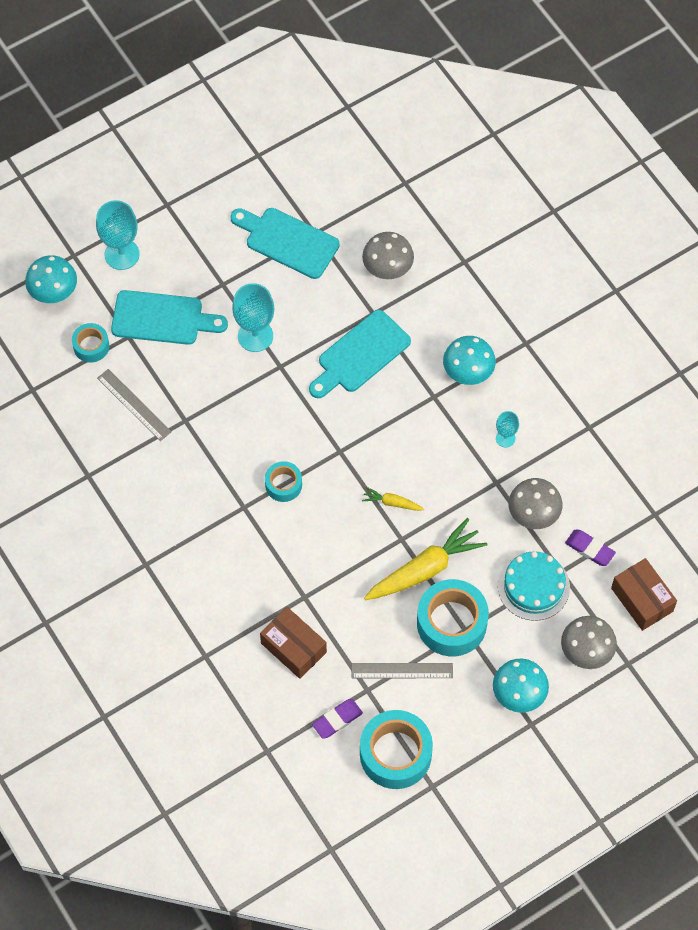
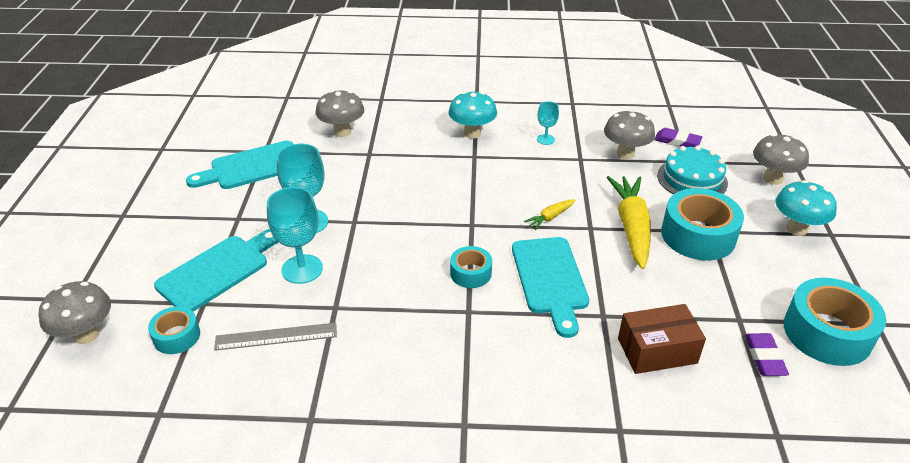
camera: 55 degrees left, 25 degrees down
turquoise mushroom [25,255,77,303] -> grey mushroom [38,281,111,344]
turquoise goblet [96,200,140,270] -> turquoise goblet moved to [267,187,323,284]
turquoise cutting board [309,310,411,398] -> turquoise cutting board moved to [512,237,589,338]
grey ruler [352,663,453,678] -> none
purple eraser [565,530,616,566] -> purple eraser turned 45 degrees clockwise [654,128,702,147]
brown box [611,558,677,631] -> none

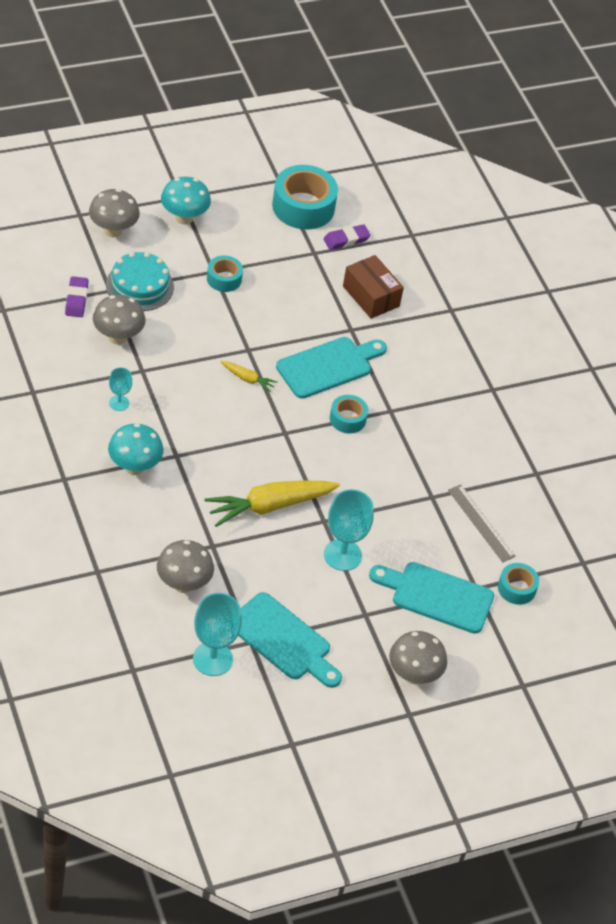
camera: 120 degrees left, 10 degrees up
grey mushroom [38,281,111,344] -> grey mushroom moved to [389,631,447,684]
turquoise goblet [267,187,323,284] -> turquoise goblet moved to [193,593,242,676]
yellow carrot [606,176,651,269] -> yellow carrot moved to [204,480,340,527]
turquoise tape [661,188,744,260] -> turquoise tape [207,256,243,292], size x0.54

